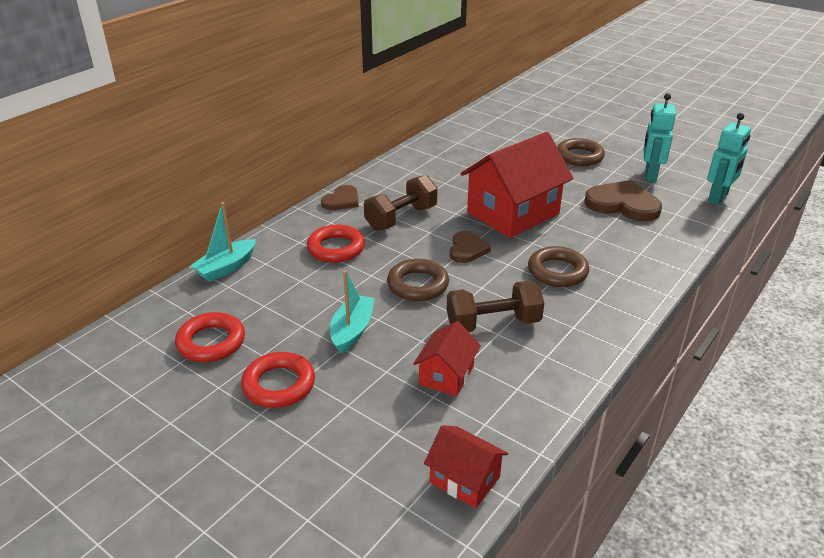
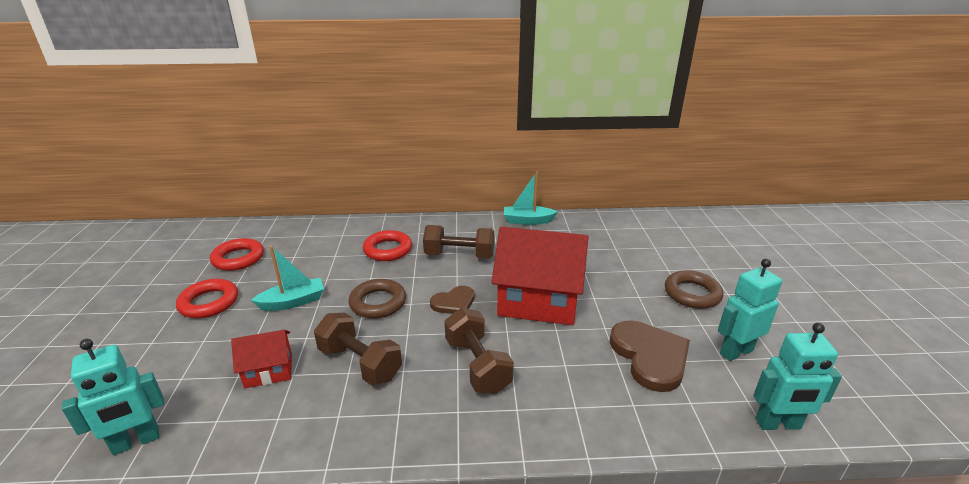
camera: 50 degrees right, 5 degrees down
turquoise boat [190,202,256,282] -> turquoise boat moved to [504,172,558,225]
brown heart [321,185,359,210] -> none
red house [424,425,508,509] -> turquoise robot [62,339,164,455]
brown ring [528,246,589,287] -> brown dumbbell [445,308,514,394]

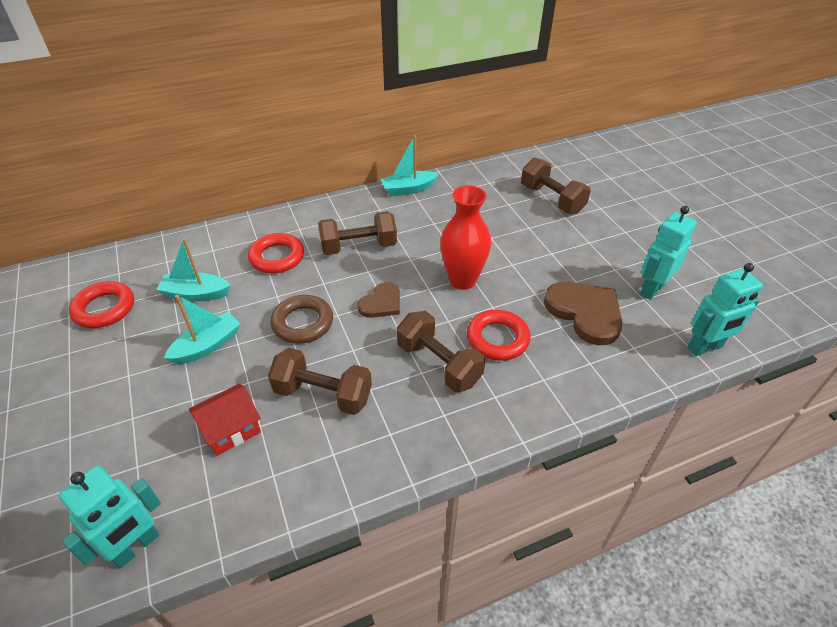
camera: 20 degrees left, 15 degrees up
red ring [176,279,238,318] -> red ring moved to [467,310,531,361]
red house [491,227,588,325] -> red vase [440,185,491,290]
brown ring [665,270,723,309] -> none
none -> turquoise boat [156,239,231,301]
none -> brown dumbbell [521,157,591,214]

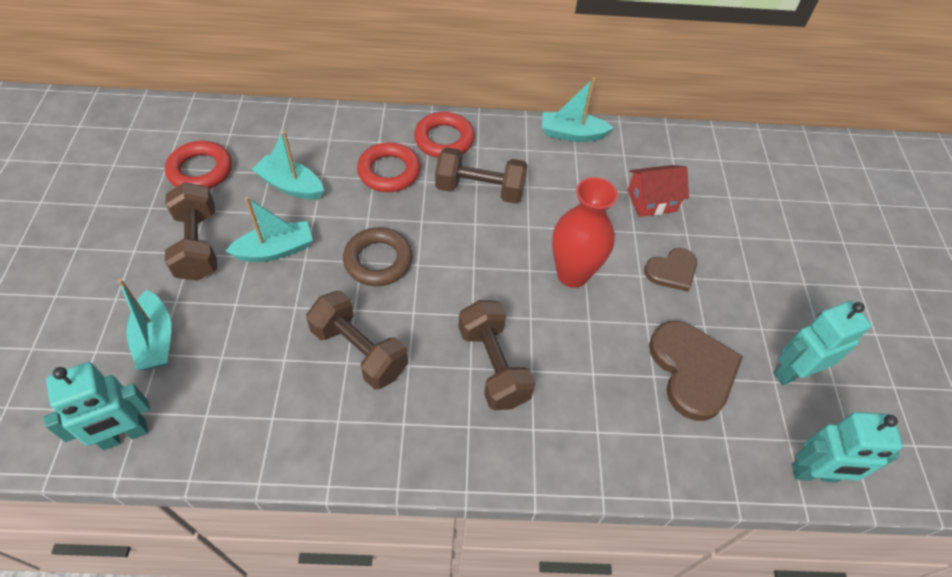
camera: 20 degrees right, 10 degrees up
red house [189,384,261,456] -> red house moved to [627,165,689,217]
brown heart [357,282,400,318] -> brown heart moved to [644,248,697,292]
red ring [467,310,531,361] -> red ring moved to [414,112,475,158]
brown dumbbell [521,157,591,214] -> brown dumbbell moved to [165,182,217,281]
none -> turquoise boat [118,279,171,370]

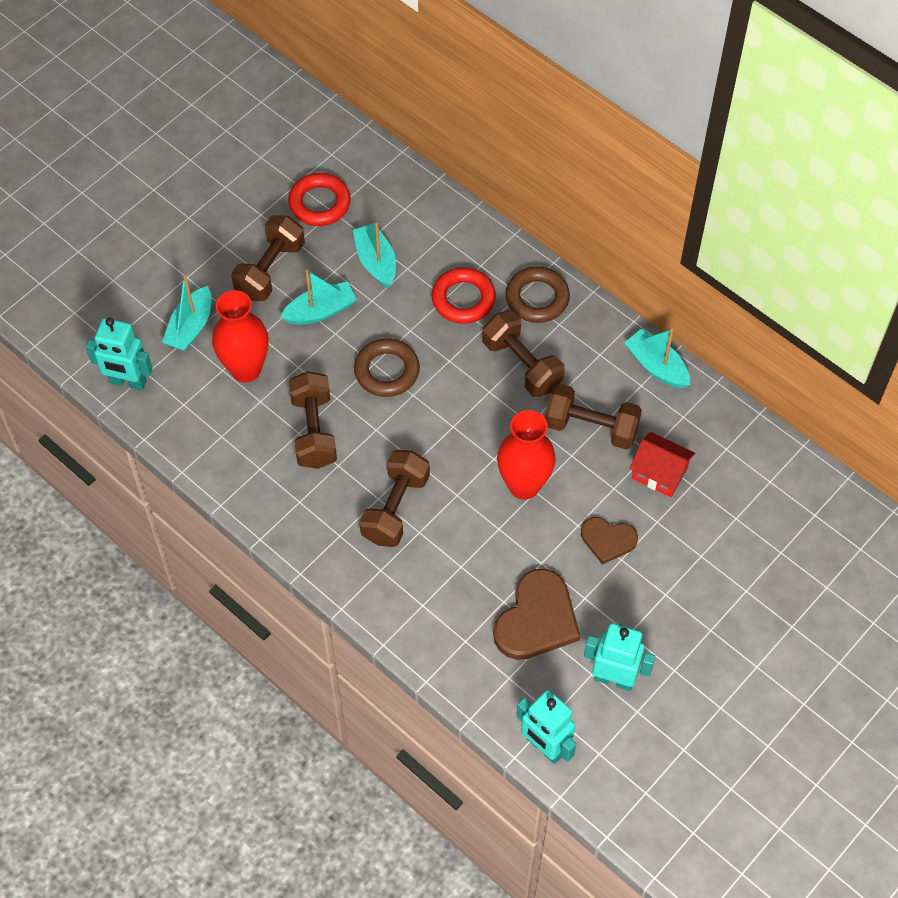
camera: 45 degrees right, 5 degrees up
turquoise boat [226,197,313,262] -> turquoise boat turned 45 degrees counterclockwise [280,270,357,325]
red ring [414,112,475,158] -> brown ring [505,267,570,323]
none -> red vase [212,290,269,382]
none -> brown dumbbell [545,384,642,450]

